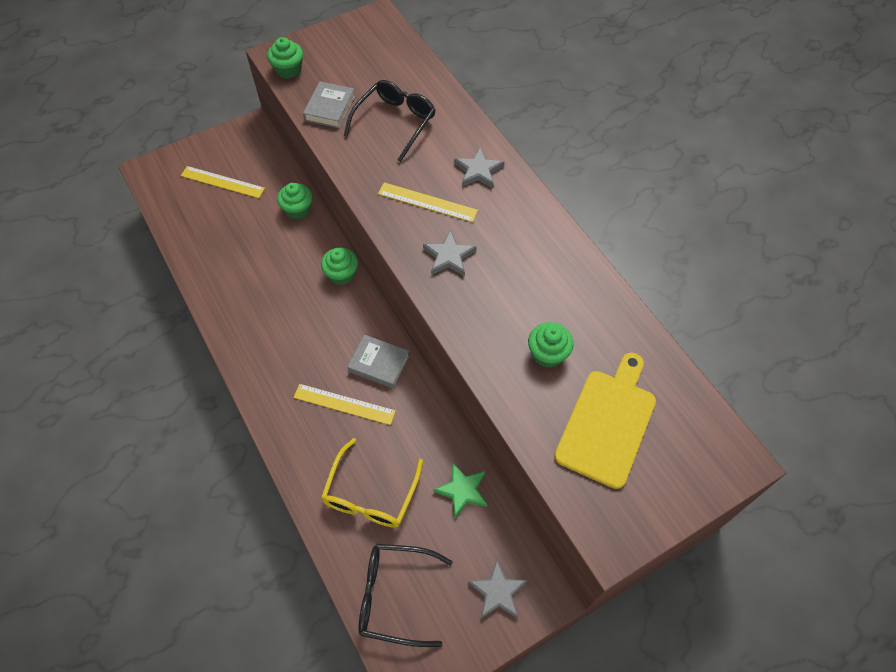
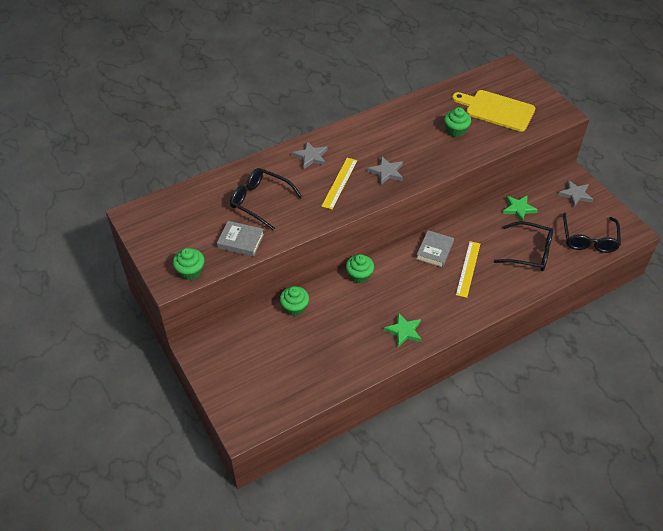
camera: 90 degrees left, 10 degrees down
yellow ruler [181,166,265,198] -> none
yellow glasses [321,438,423,528] -> black glasses [494,221,553,271]
none -> green star [384,312,422,347]

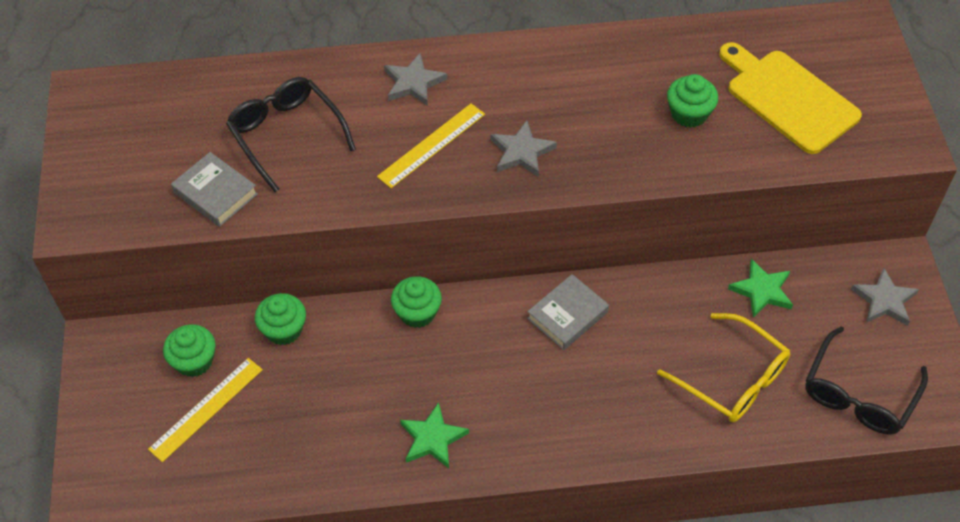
camera: 25 degrees right, 5 degrees up
green cupcake [173,248,205,280] -> green cupcake moved to [163,324,216,377]
yellow ruler [456,241,480,298] -> yellow ruler moved to [148,358,263,462]
black glasses [494,221,553,271] -> yellow glasses [657,313,790,423]

